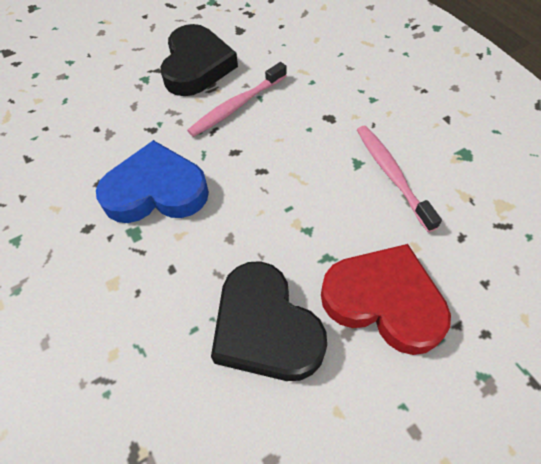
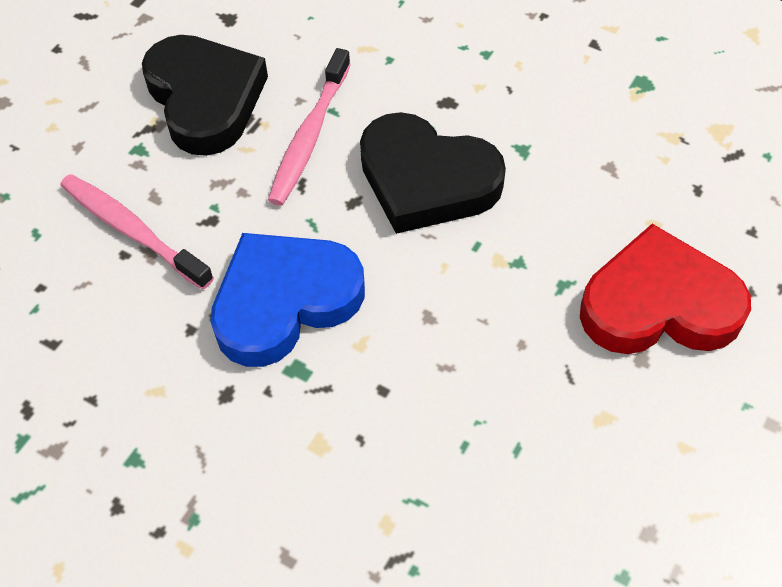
camera: 30 degrees left, 0 degrees up
black heart [211,261,327,381] -> black heart moved to [360,112,506,234]
pink toothbrush [357,126,442,232] -> pink toothbrush moved to [60,174,214,290]

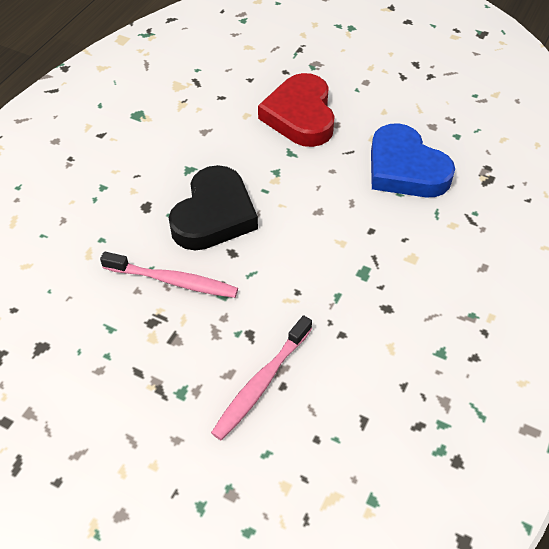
camera: 95 degrees left, 5 degrees down
black heart [142,35,268,156] -> none
blue heart [210,233,365,367] -> blue heart moved to [371,123,455,198]

